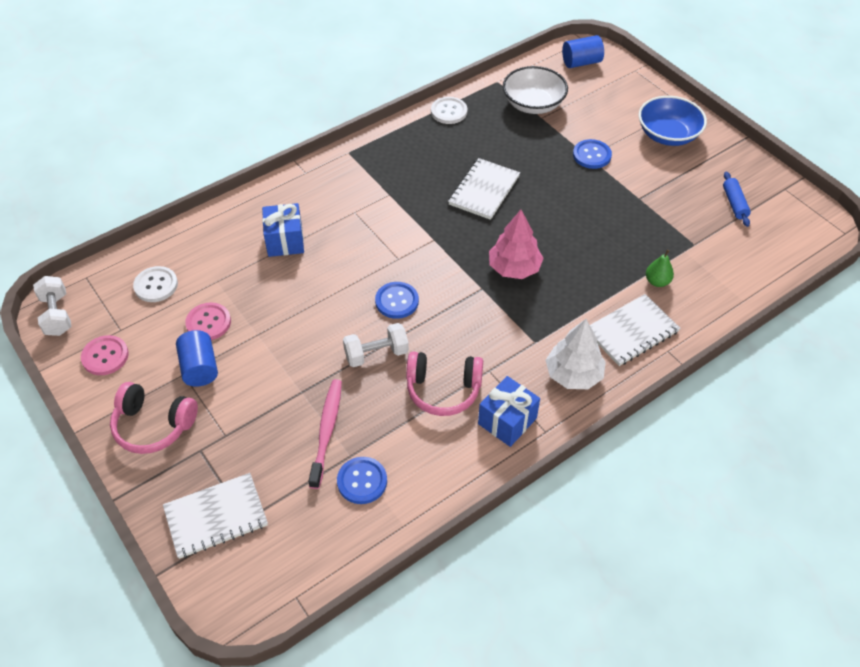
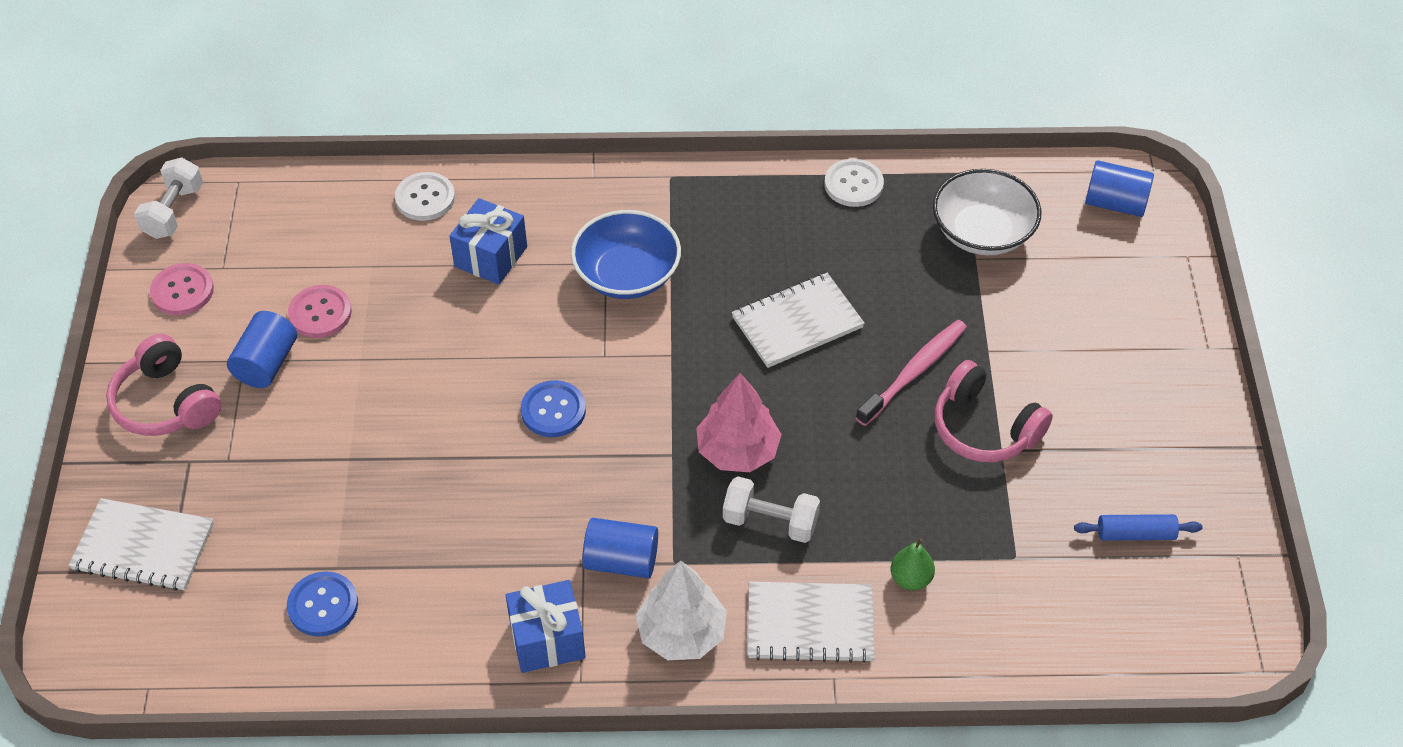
camera: 35 degrees right, 0 degrees up
white button [133,266,178,302] -> white button moved to [395,172,455,221]
pink toothbrush [308,379,342,489] -> pink toothbrush moved to [856,320,967,426]
white dumbbell [343,323,409,367] -> white dumbbell moved to [723,476,820,543]
pink headphones [406,352,483,416] -> pink headphones moved to [935,360,1053,462]
blue button [573,139,612,169] -> none
blue bowl [639,96,707,146] -> blue bowl moved to [571,210,681,299]
blue rolling pin [723,172,751,227] -> blue rolling pin turned 60 degrees clockwise [1074,514,1202,541]
none -> blue cylinder [582,518,658,578]

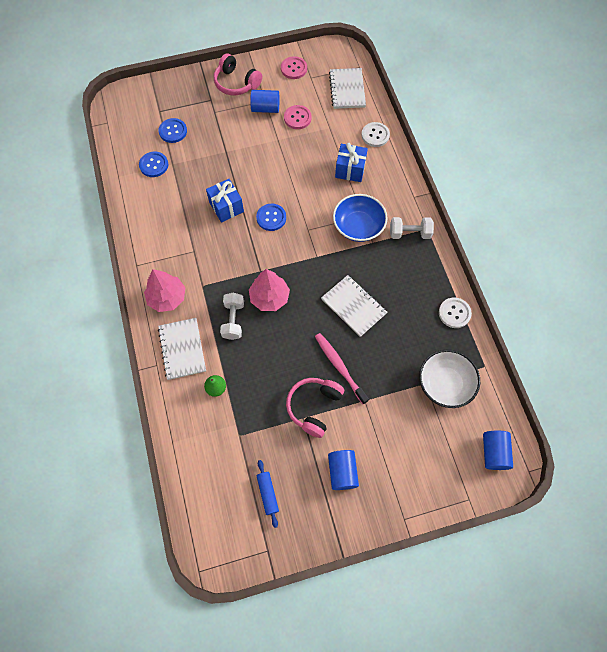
camera: 75 degrees right, 15 degrees up
white notebook [69,498,214,591] -> white notebook moved to [329,68,366,109]
pink headphones [106,334,222,436] -> pink headphones turned 90 degrees counterclockwise [214,54,262,95]
white dumbbell [134,158,203,239] -> white dumbbell moved to [390,217,434,239]
blue gift [505,580,586,673] -> blue gift moved to [206,179,244,223]
blue cylinder [582,518,658,578] -> blue cylinder moved to [328,450,359,490]
white tree [636,561,727,660] -> pink tree [144,269,185,312]
pink toothbrush [856,320,967,426] -> pink toothbrush turned 150 degrees counterclockwise [315,333,369,404]
none -> blue button [158,118,187,143]

